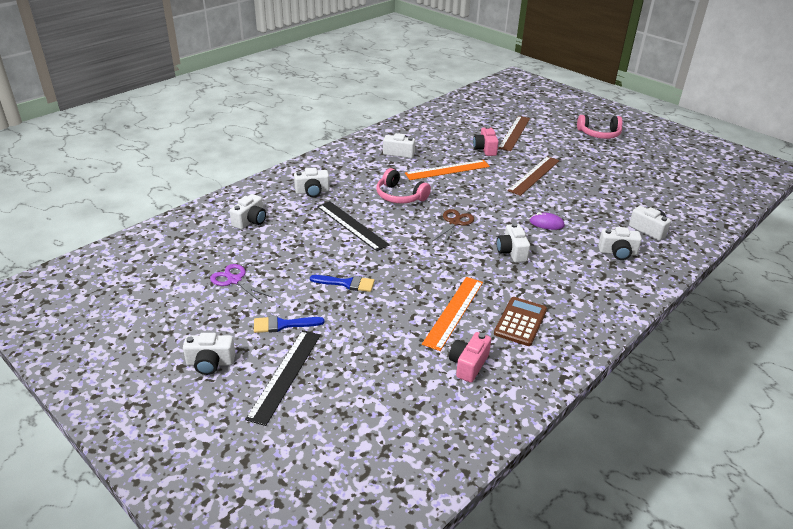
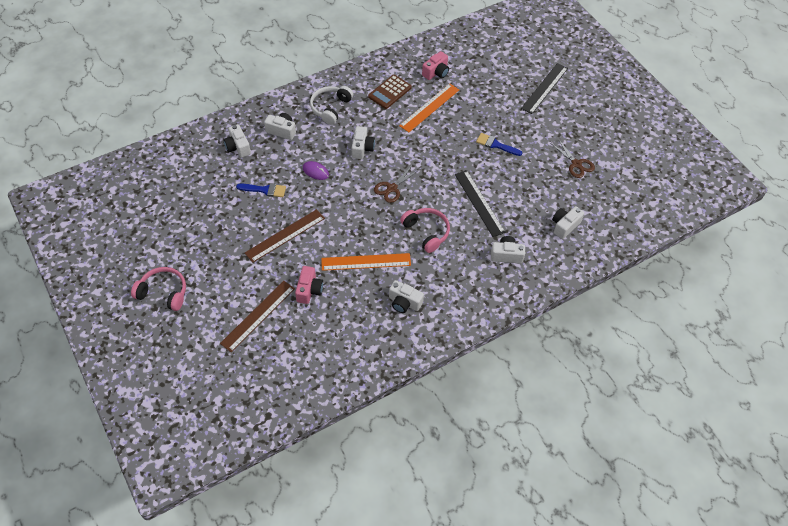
camera: 165 degrees left, 20 degrees up
white camera [183,333,236,375] -> none
purple scissors [210,264,272,303] -> brown scissors [551,139,595,178]
blue brush [254,316,325,333] -> blue brush moved to [236,183,286,197]
none -> white headphones [310,86,353,125]

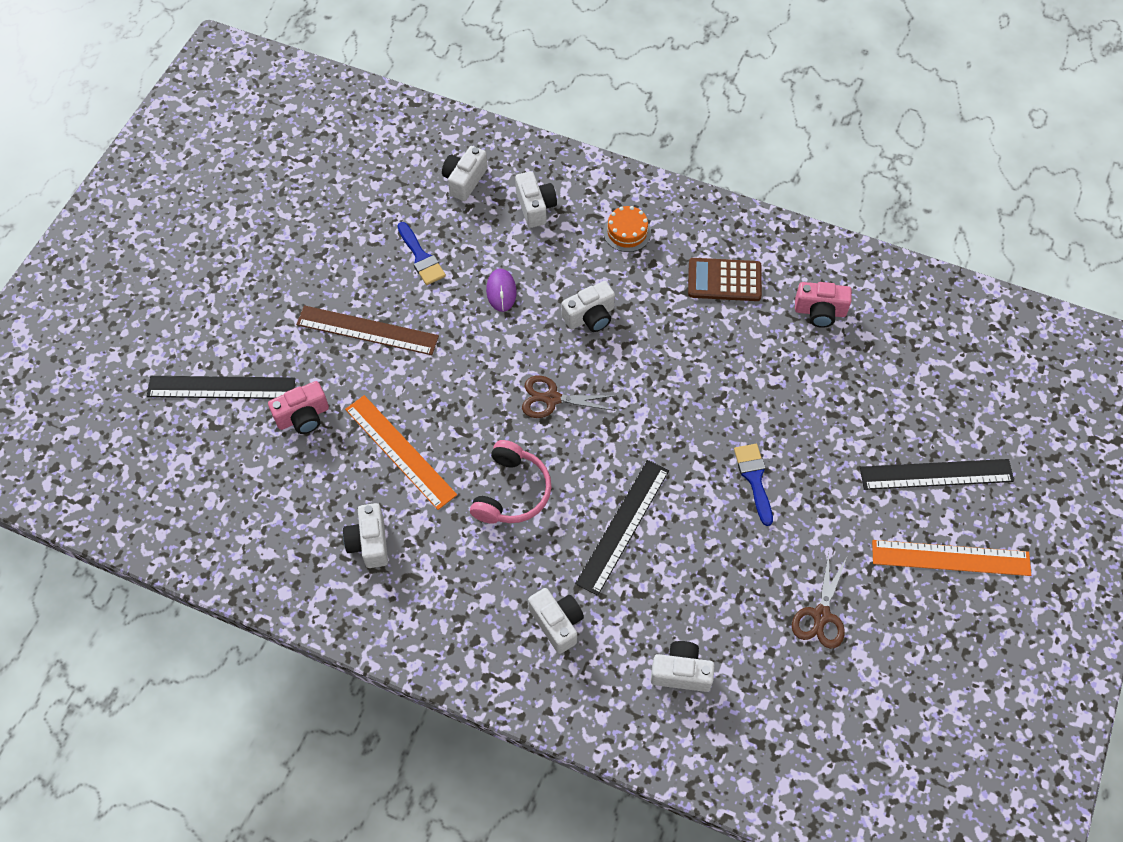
camera: 55 degrees right, 5 degrees up
pink headphones [131,267,186,311] -> none
brown ruler [220,281,295,352] -> black ruler [147,376,296,399]
white headphones [310,86,353,125] -> orange cake [603,206,651,252]
orange ruler [399,84,459,132] -> orange ruler moved to [872,540,1031,576]

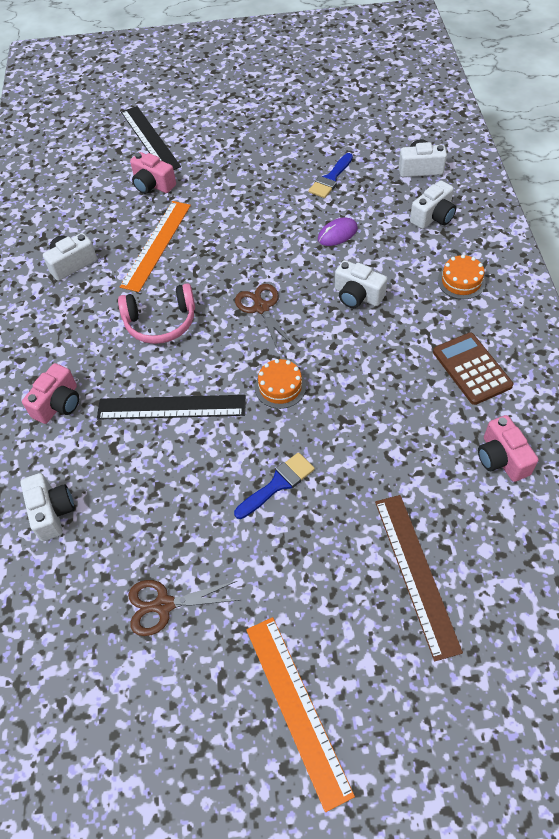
camera: 65 degrees right, 5 degrees down
brown ruler [296,305,439,355] -> brown ruler moved to [375,495,463,661]
white camera [528,588,584,654] -> pink camera [22,363,79,424]
black ruler [860,459,1014,490] -> none
none -> orange cake [255,359,306,409]

